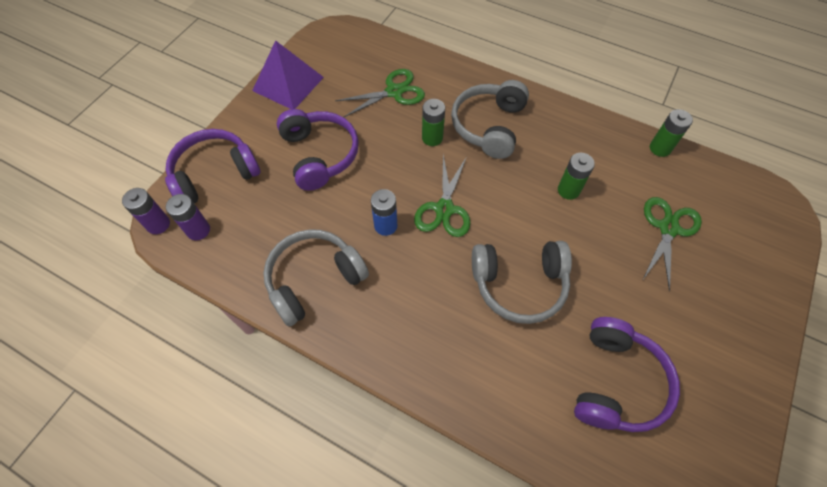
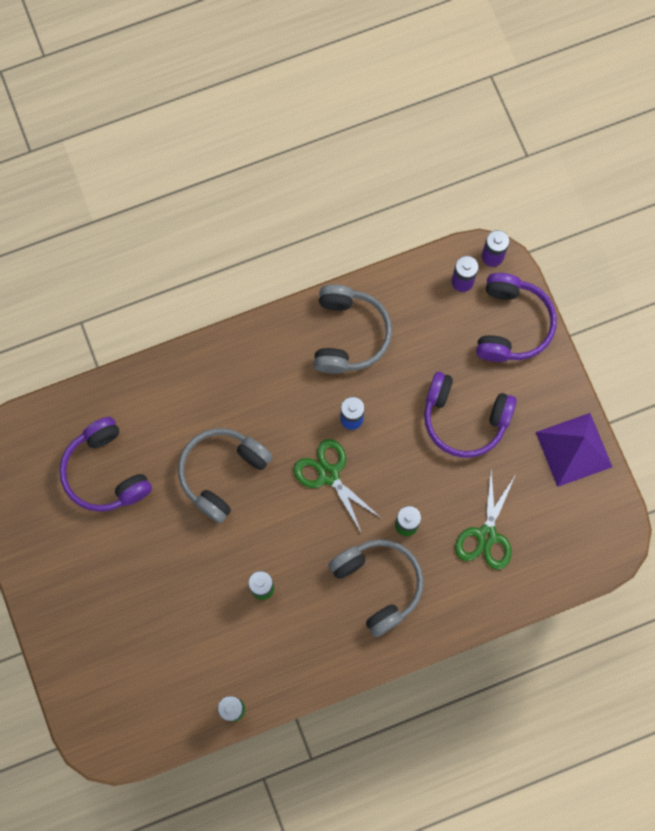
camera: 130 degrees right, 15 degrees up
green scissors [643,197,702,291] -> none

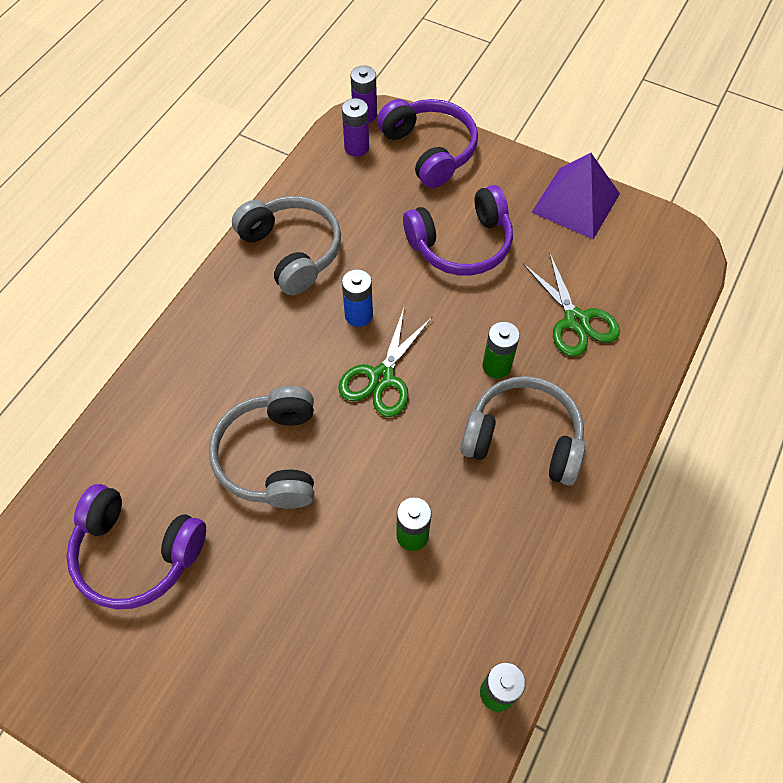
camera: 40 degrees left, 15 degrees down
green scissors [294,439,381,533] -> green scissors turned 75 degrees counterclockwise [338,308,432,417]

